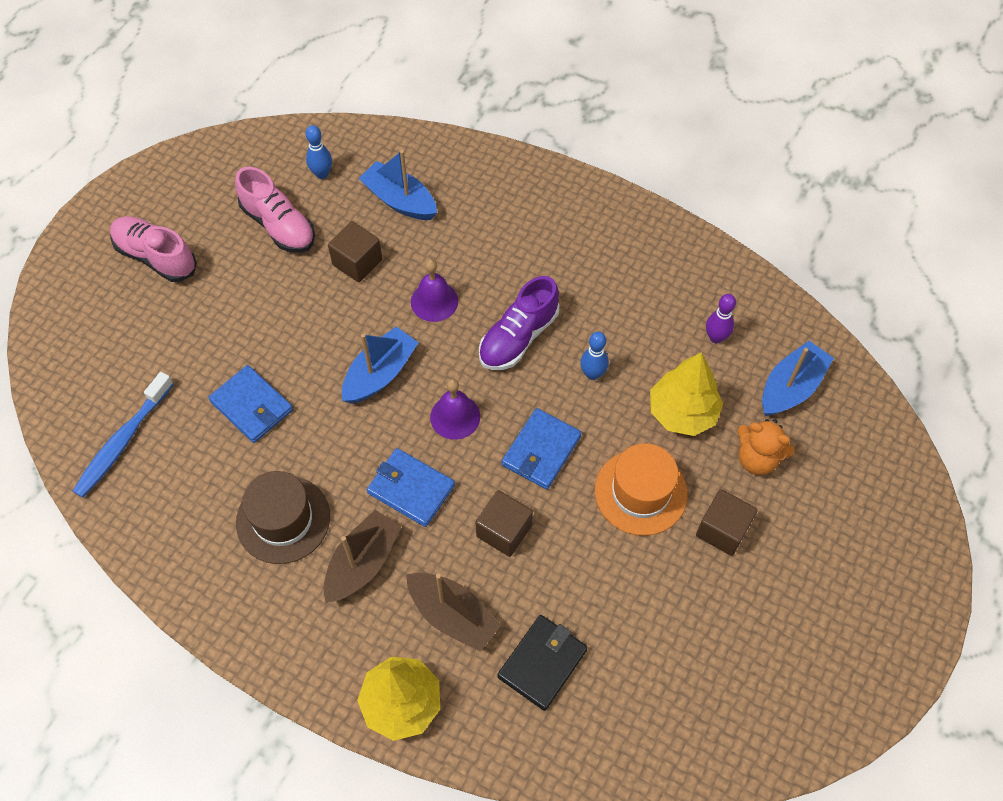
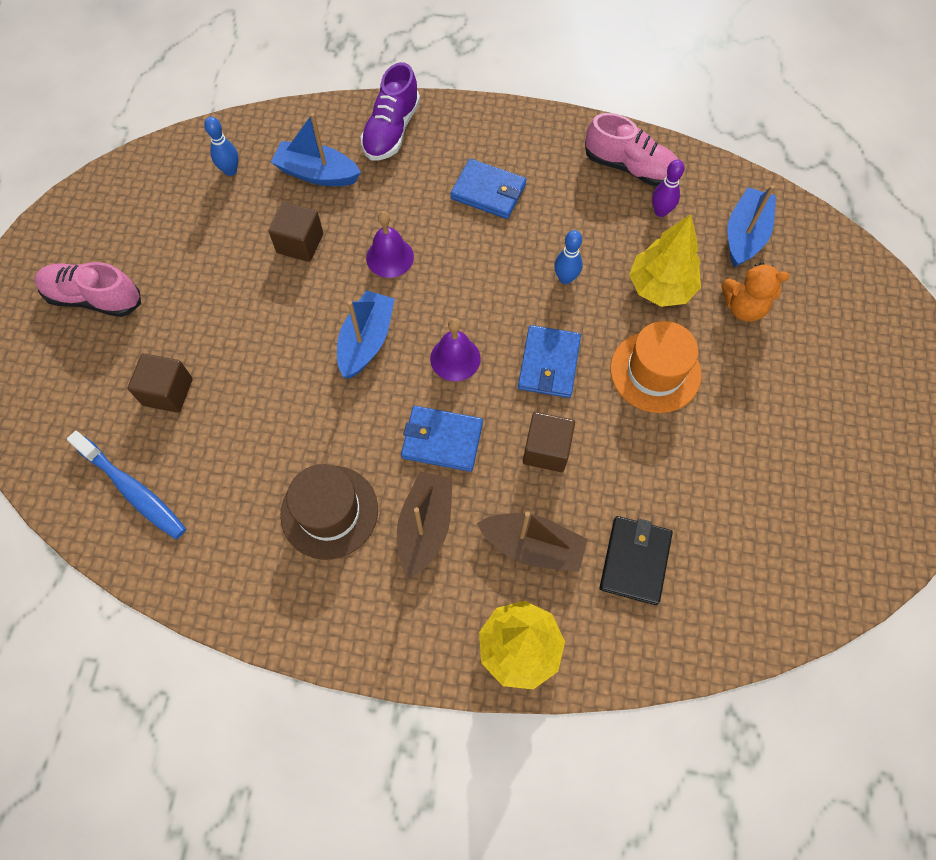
camera: 20 degrees left, 5 degrees up
blue toothbrush [73,372,174,498] -> blue toothbrush turned 60 degrees counterclockwise [67,431,186,540]
blue wallet [208,365,293,443] -> blue wallet moved to [450,159,526,219]
pink shoe [235,167,315,253] -> pink shoe moved to [585,113,680,186]
purple shoe [479,276,559,370] -> purple shoe moved to [360,62,420,160]
brown cube [696,489,758,556] -> brown cube moved to [128,353,193,413]

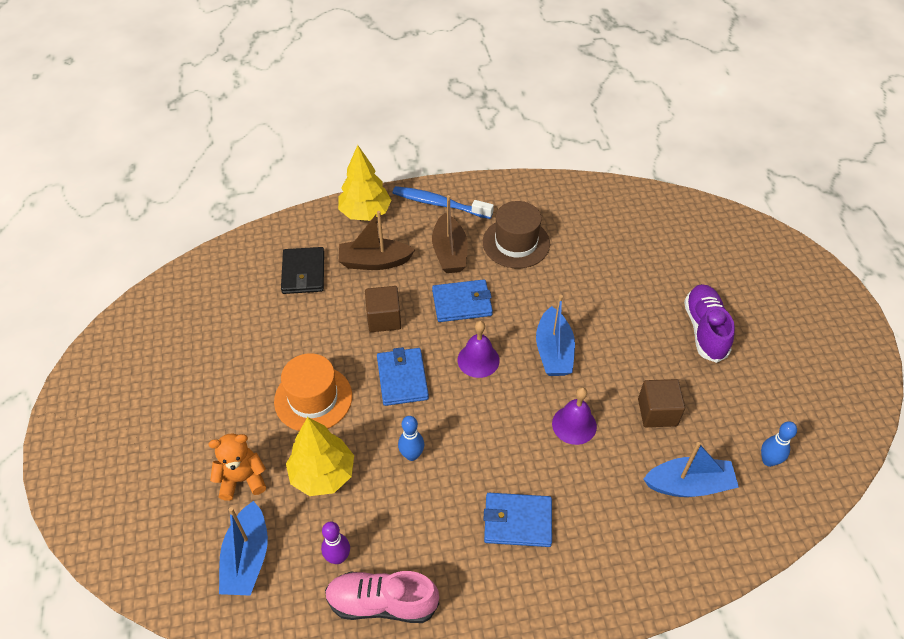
camera: 160 degrees right, 15 degrees down
pink shoe [34,262,141,317] -> none
blue toothbrush [67,431,186,540] -> blue toothbrush moved to [393,186,494,219]
brown cube [128,353,193,413] -> none
purple shoe [360,62,420,160] -> purple shoe moved to [684,284,735,363]

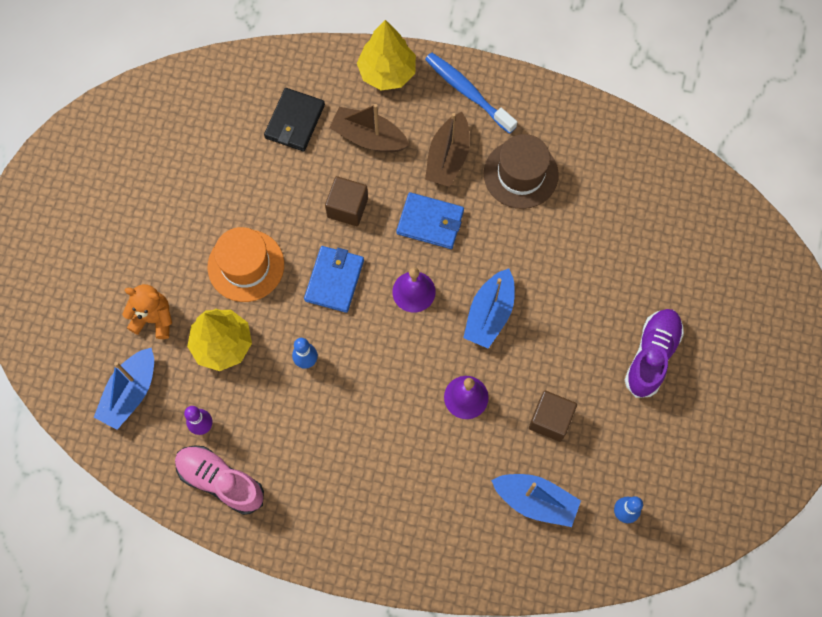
camera: 25 degrees right, 20 degrees up
blue wallet [483,493,552,547] -> none

